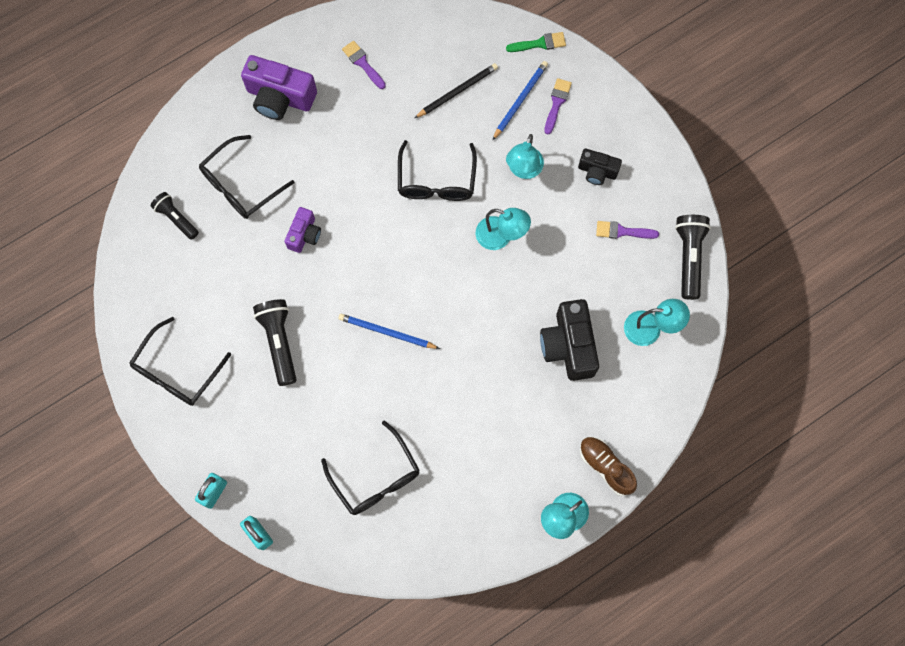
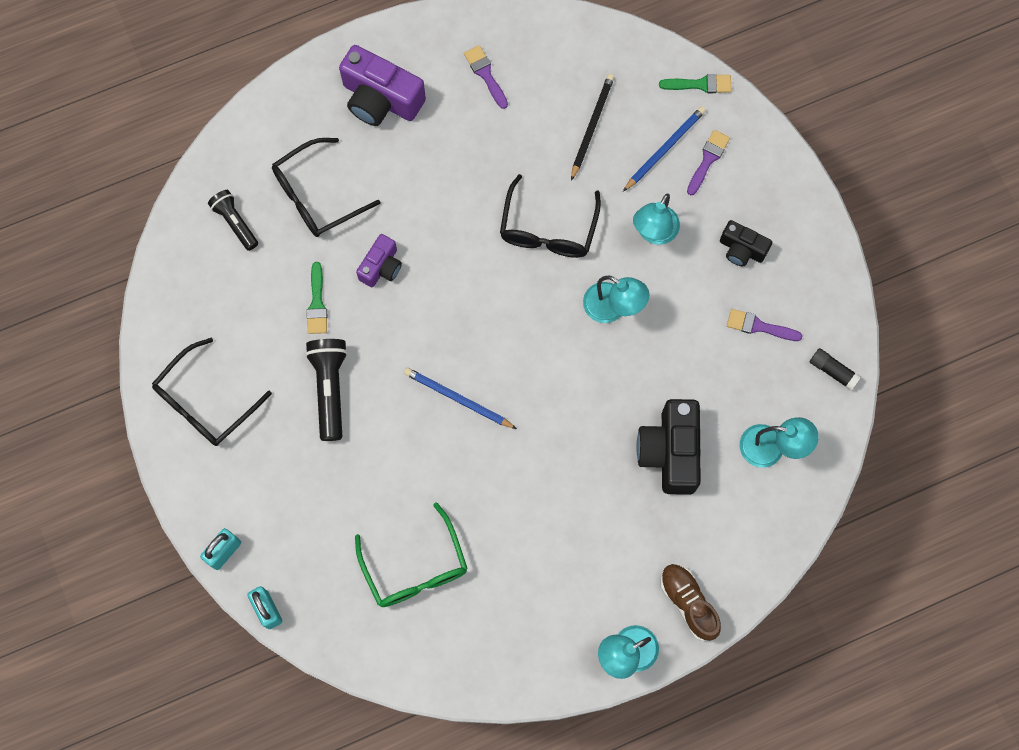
camera: 10 degrees right, 0 degrees up
black glasses [321,421,420,515] -> green glasses [355,502,468,607]
black pencil [415,63,498,118] -> black pencil turned 45 degrees counterclockwise [571,74,614,181]
black flashlight [675,215,711,300] -> black glue stick [810,348,861,390]
none -> green brush [307,262,327,334]

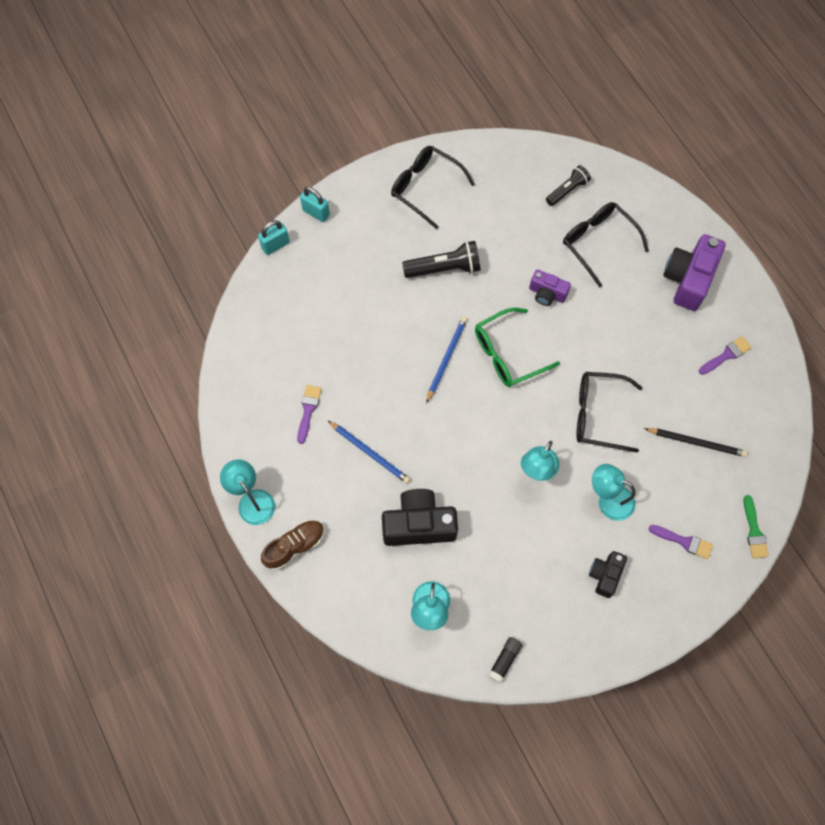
camera: 85 degrees right, 5 degrees down
green brush [307,262,327,334] -> none
green glasses [355,502,468,607] -> green glasses moved to [475,308,560,387]
blue pencil [623,106,706,192] -> blue pencil moved to [328,421,410,484]
purple brush [727,309,802,341] -> purple brush moved to [297,385,322,444]

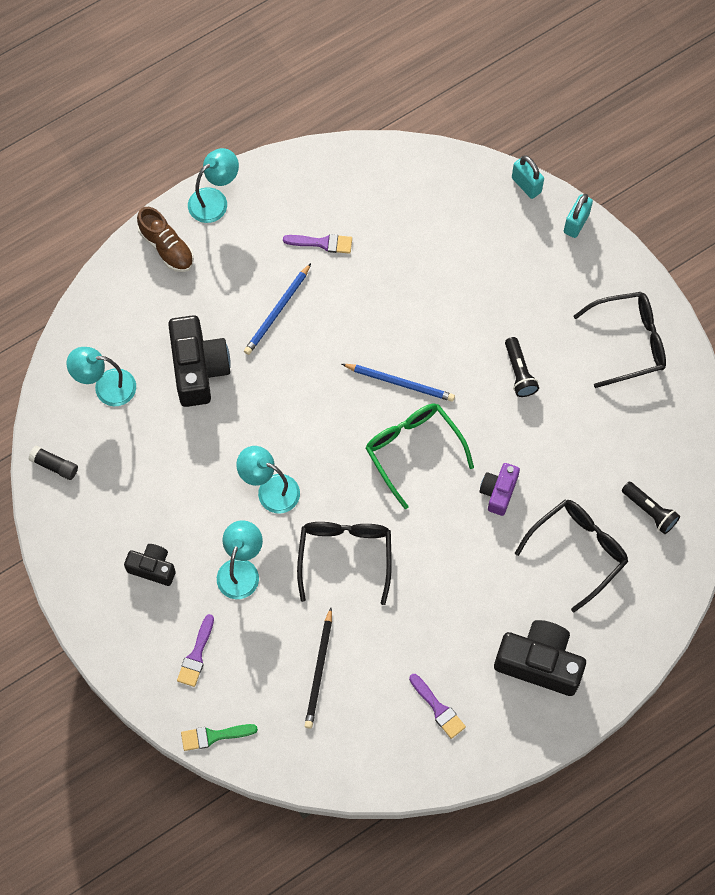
camera: 85 degrees right, 0 degrees up
black glasses [391,146,475,229] -> black glasses turned 45 degrees clockwise [573,292,666,388]
black flashlight [402,241,480,278] -> black flashlight [505,337,539,397], size x0.65
purple camera [663,234,726,311] -> black camera [494,620,586,696]

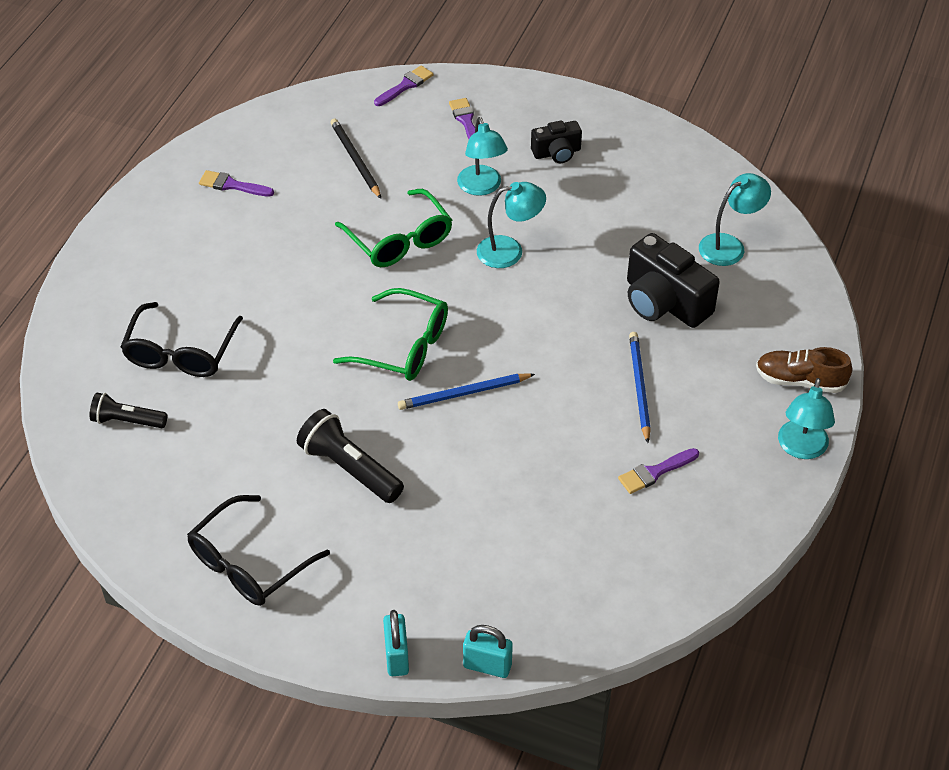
camera: 145 degrees right, 20 degrees down
black glue stick [29,446,78,480] -> none
green brush [181,724,258,751] -> purple brush [374,65,434,106]
black glasses [297,522,392,605] -> green glasses [335,189,452,267]
purple camera [479,463,520,516] -> none
black camera [494,620,586,696] -> none
black flashlight [505,337,539,397] -> black flashlight [297,409,404,503], size x1.53

